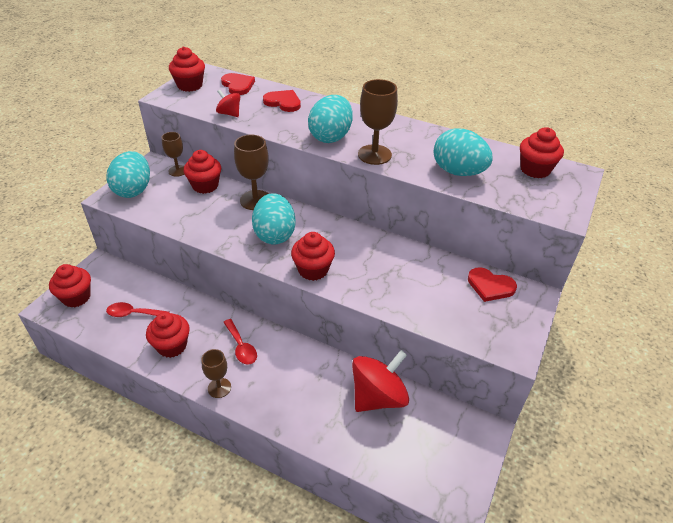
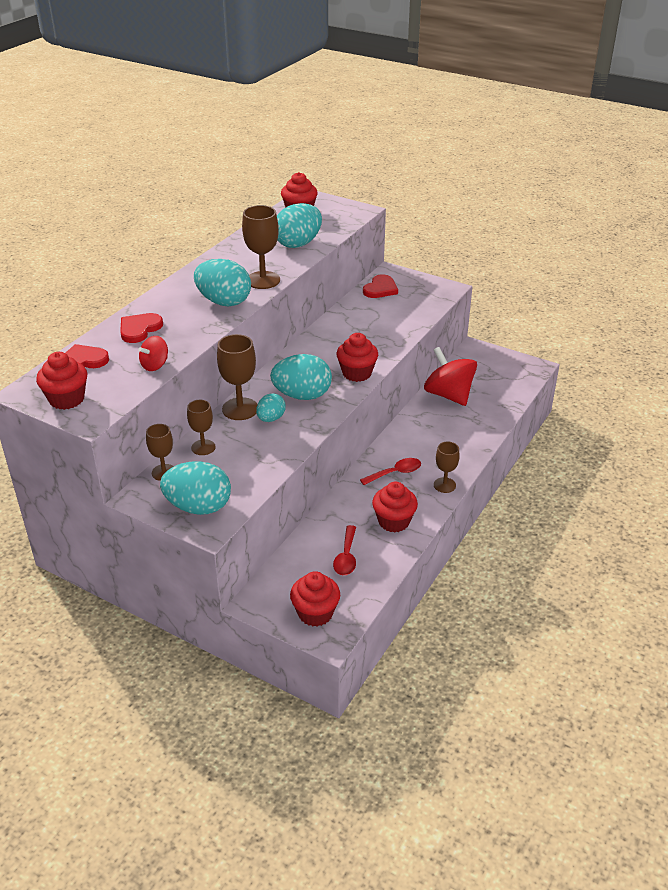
camera: 85 degrees left, 5 degrees down
red cupcake [183,150,221,194] -> brown goblet [187,400,216,455]
none -> turquoise egg [256,393,286,422]

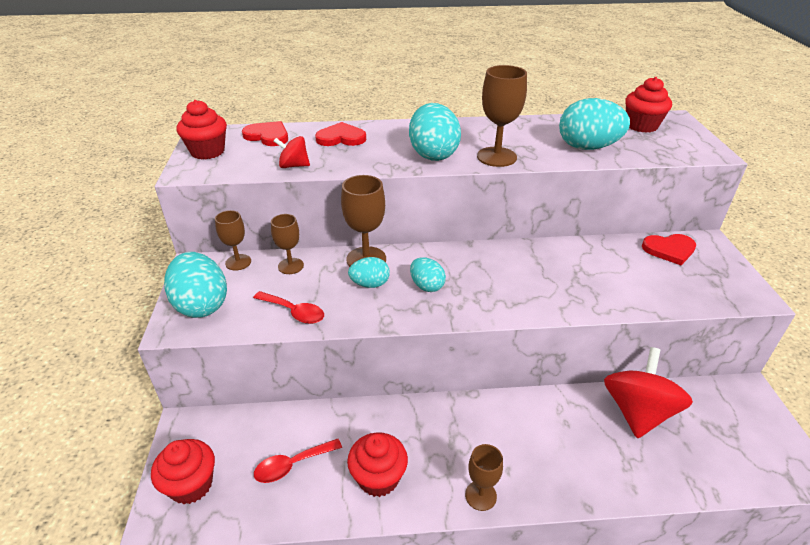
camera: 55 degrees right, 0 degrees up
turquoise egg [270,354,332,400] -> turquoise egg [410,257,446,292], size x0.57
red cupcake [337,333,378,382] -> none
red spoon [360,458,421,485] -> red spoon moved to [253,291,324,324]

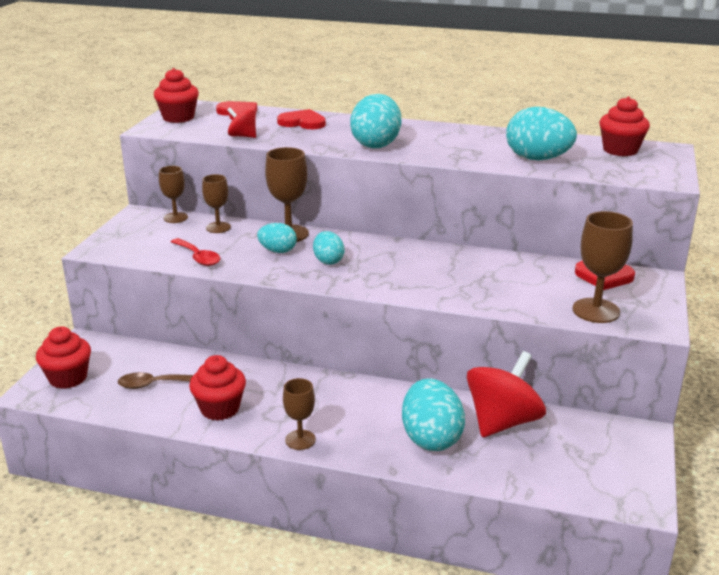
camera: 20 degrees right, 10 degrees down
turquoise egg [164,252,227,318] -> turquoise egg moved to [402,378,465,451]
red spoon [254,439,342,483] -> brown spoon [118,372,193,389]
brown goblet [477,65,527,167] -> brown goblet moved to [573,211,633,323]

